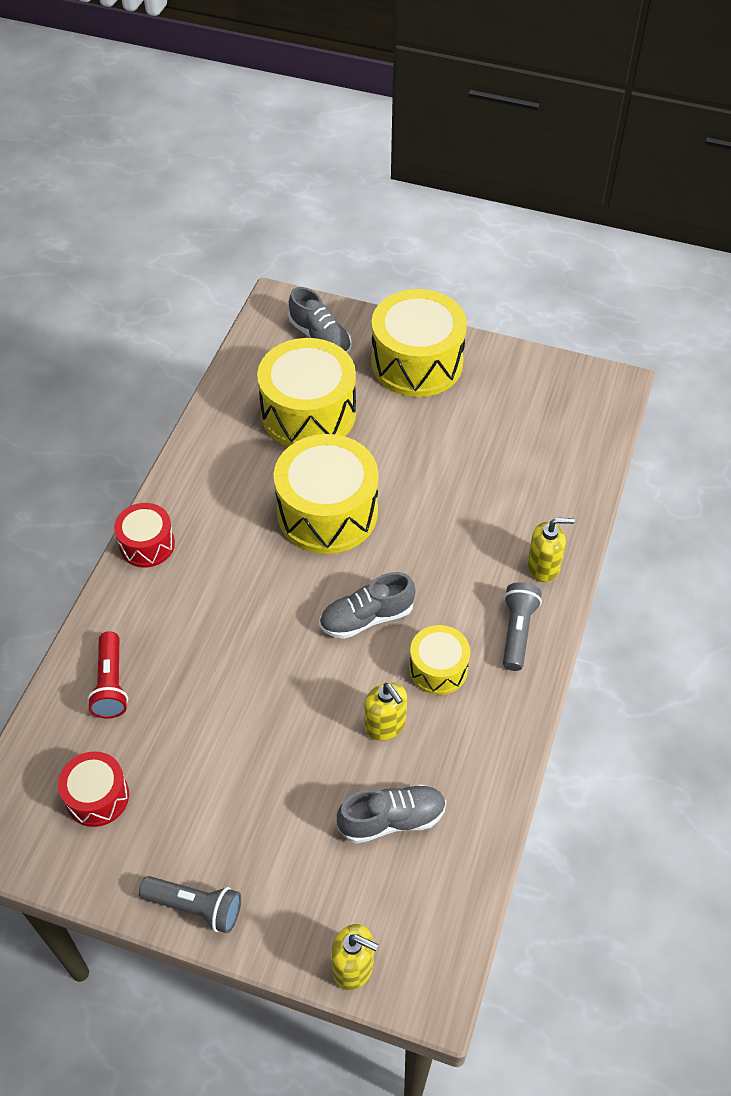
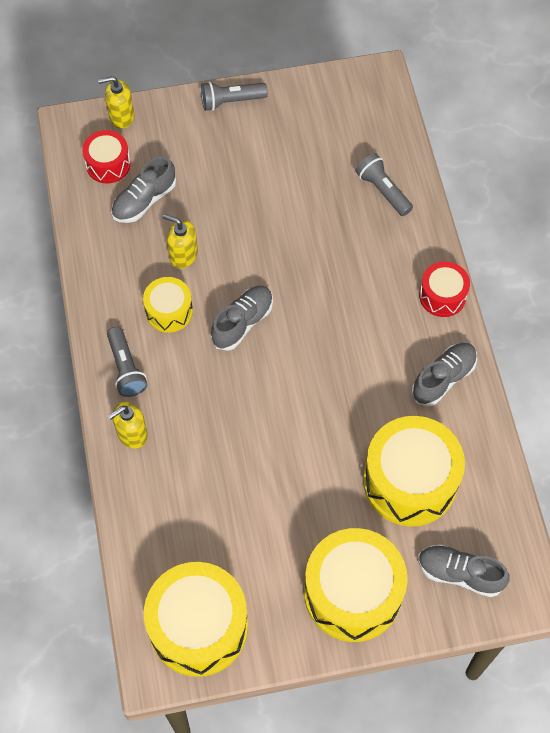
camera: 150 degrees right, 10 degrees up
red drum [58,751,129,827] -> red drum moved to [82,130,131,183]
red flashlight [87,631,128,719] -> grey flashlight [355,153,413,216]
yellow drum [274,434,379,554] -> yellow drum moved to [144,562,248,677]
none -> grey shoe [411,343,477,406]

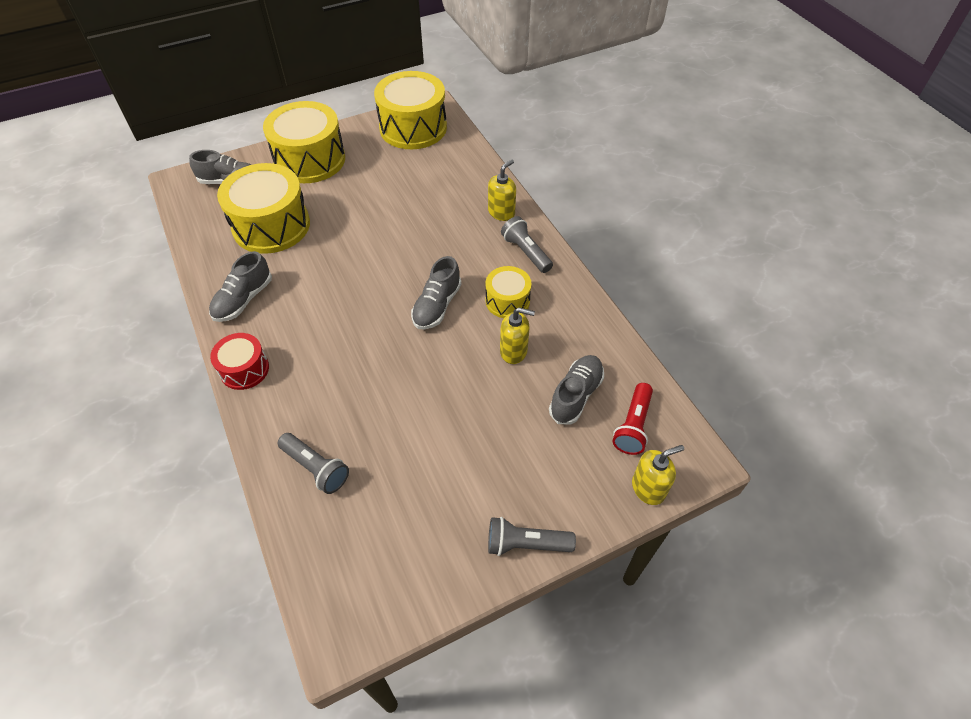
camera: 165 degrees right, 10 degrees down
red drum [82,130,131,183] -> red flashlight [613,383,653,455]
grey flashlight [201,82,268,111] -> grey flashlight turned 150 degrees counterclockwise [488,517,576,556]

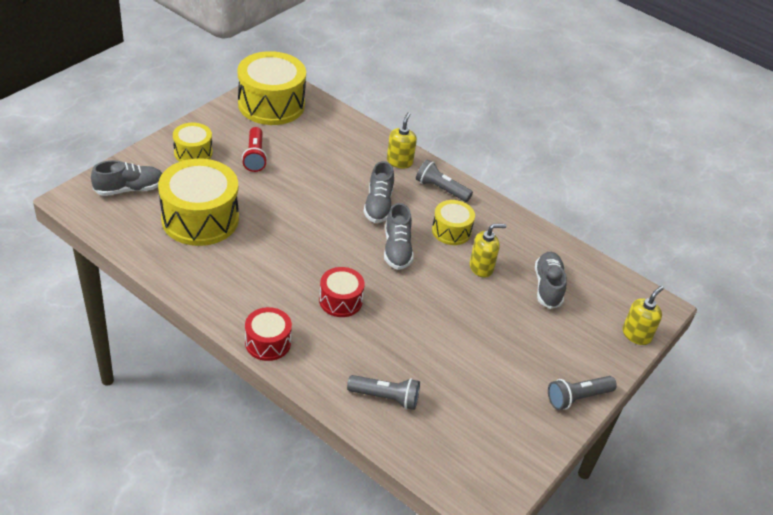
camera: 30 degrees left, 10 degrees down
grey shoe [209,251,272,322] -> grey shoe moved to [364,161,394,223]
yellow drum [263,101,345,183] -> yellow drum [173,123,213,162], size x0.53
red flashlight [613,383,653,455] -> red flashlight moved to [242,127,267,172]
none -> red drum [319,267,365,317]

